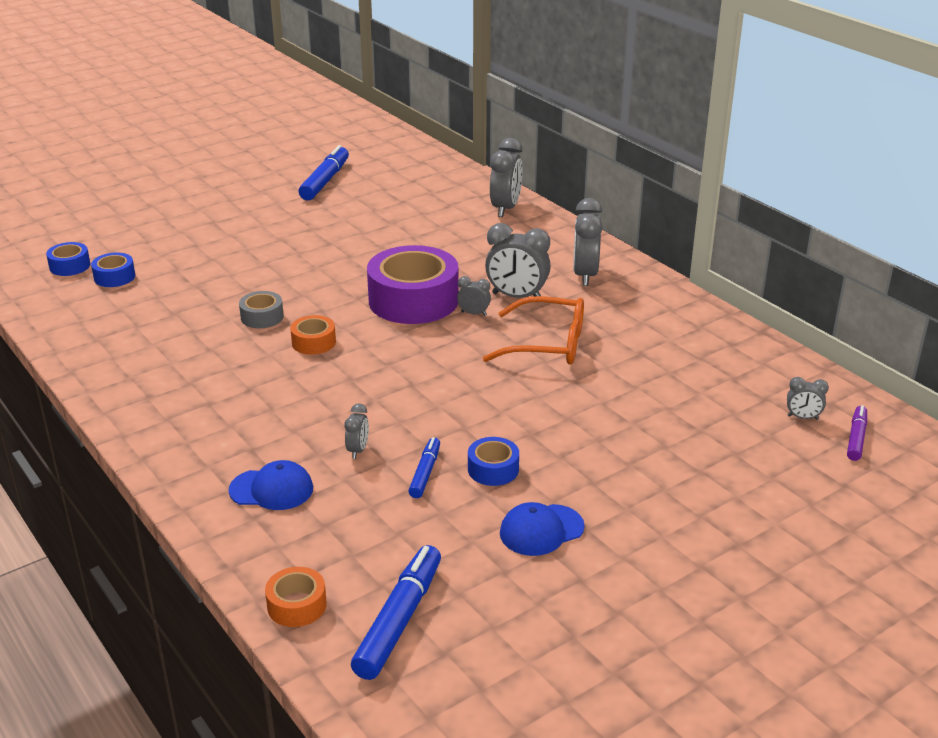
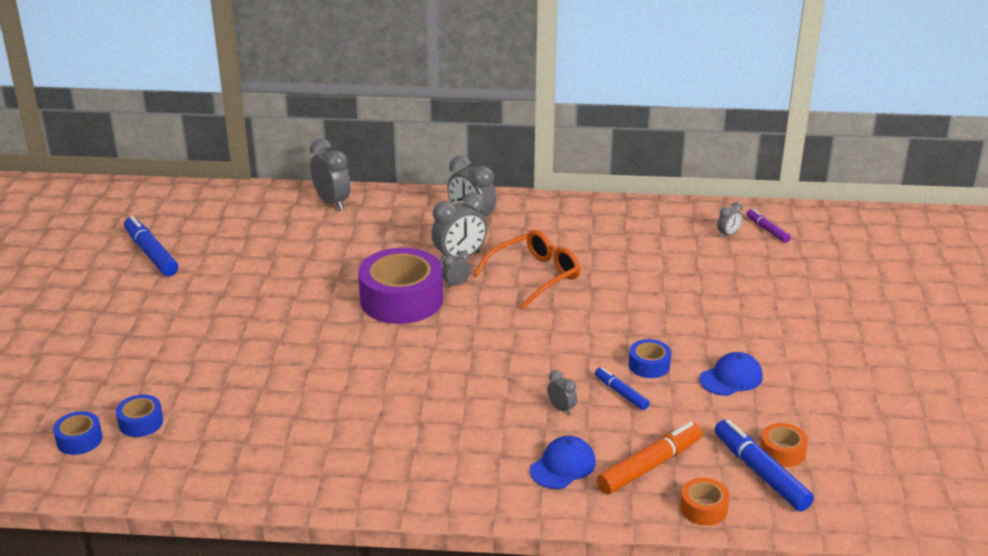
camera: 50 degrees left, 0 degrees up
grey tape [239,291,284,328] -> none
orange tape [290,315,336,355] -> orange tape moved to [760,423,808,467]
blue cap [500,502,585,556] -> blue cap turned 135 degrees counterclockwise [700,352,763,396]
none -> orange marker [596,422,703,494]

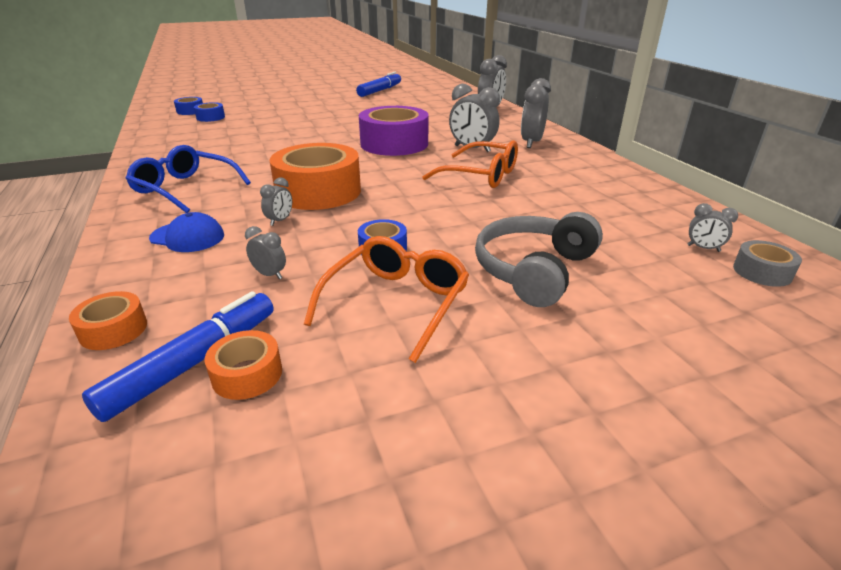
camera: 65 degrees right, 0 degrees up
grey clock [442,251,471,288] -> grey clock moved to [245,226,286,280]
blue marker [595,367,650,410] -> none
orange marker [596,422,703,494] -> none
blue cap [700,352,763,396] -> orange glasses [304,236,469,363]
purple marker [746,209,791,243] -> grey tape [733,240,802,287]
none -> blue glasses [125,145,251,213]
none -> orange tape [269,143,361,210]
none -> grey headphones [475,212,603,307]

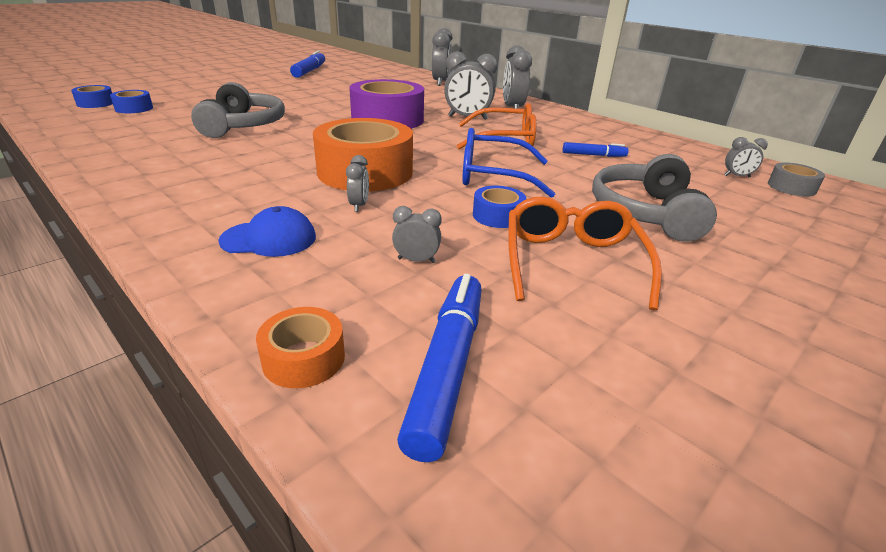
camera: 25 degrees left, 0 degrees up
blue glasses [125,145,251,213] -> blue glasses moved to [462,128,555,198]
orange tape [204,330,282,400] -> none
none -> grey headphones [191,82,285,138]
none -> blue marker [563,142,629,157]

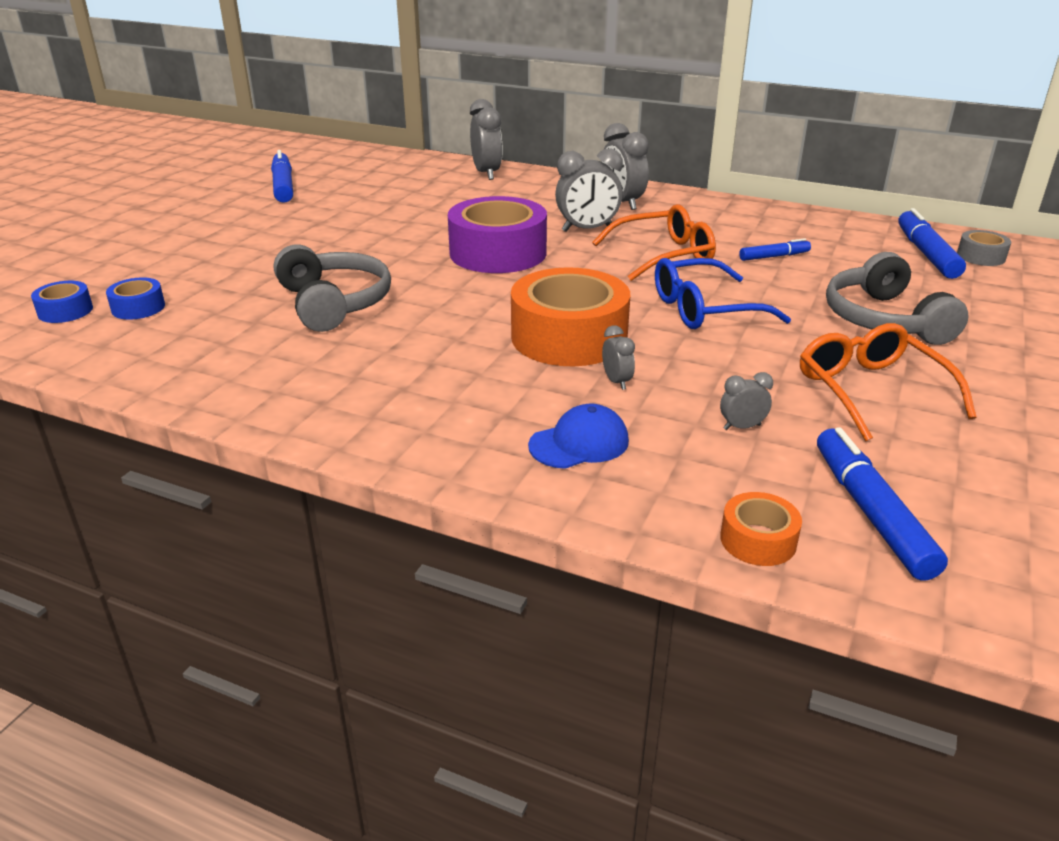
camera: 20 degrees left, 0 degrees up
blue tape [473,186,526,228] -> none
grey clock [725,137,768,177] -> blue marker [898,208,966,279]

